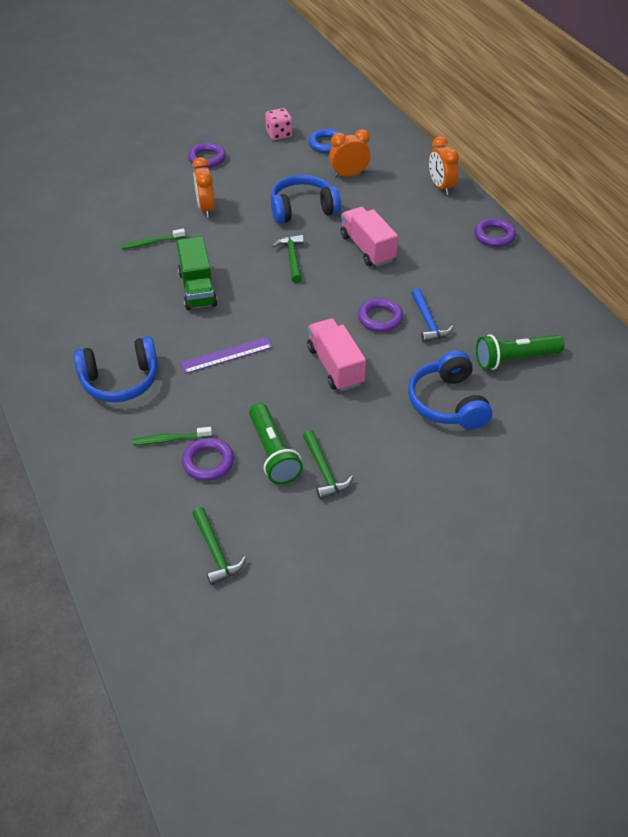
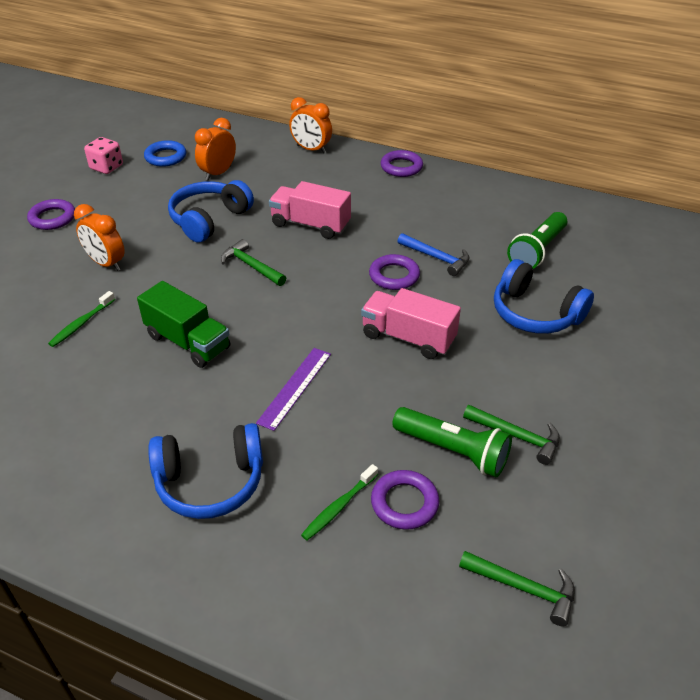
camera: 40 degrees left, 5 degrees down
blue headphones [74,336,158,402] -> blue headphones turned 45 degrees clockwise [148,423,263,519]

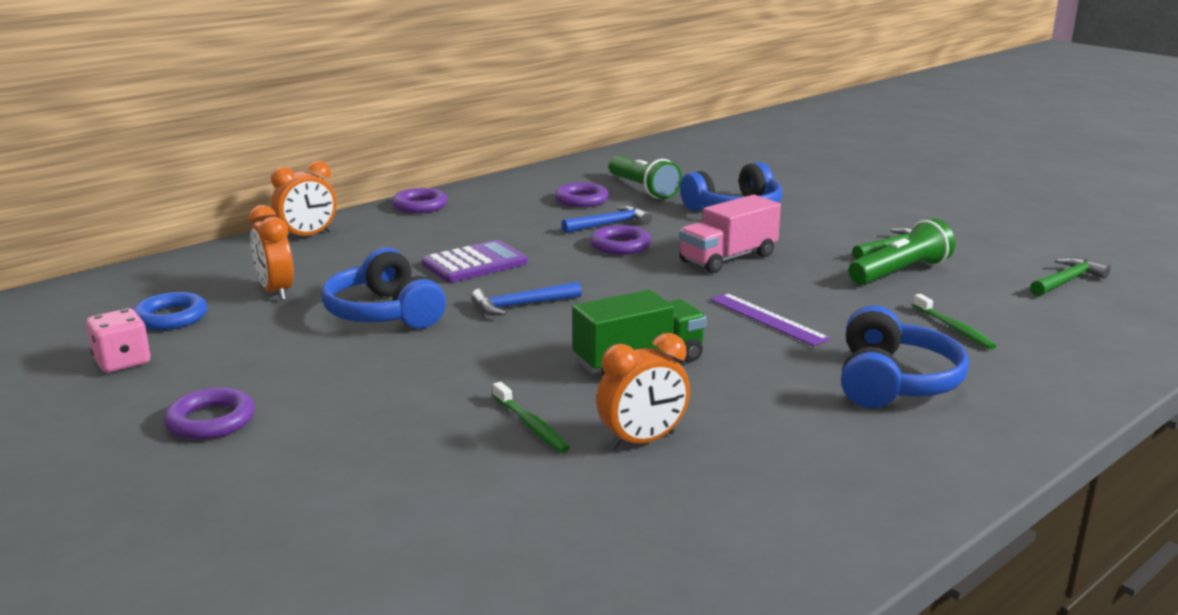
camera: 65 degrees left, 20 degrees down
orange clock [74,204,125,271] -> orange clock moved to [596,333,690,450]
green hammer [221,239,286,286] -> blue hammer [471,281,582,316]
pink truck [269,181,351,239] -> purple calculator [422,240,528,283]
purple ring [371,470,439,530] -> purple ring moved to [555,183,609,207]

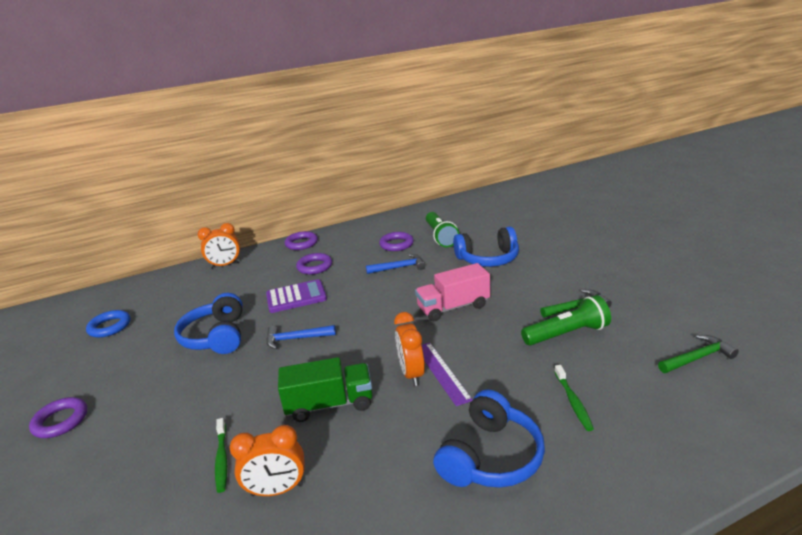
camera: 20 degrees right, 5 degrees up
pink dice [86,308,150,373] -> none
orange clock [248,205,294,301] -> orange clock moved to [394,312,425,386]
purple ring [590,225,651,255] -> purple ring moved to [296,253,332,275]

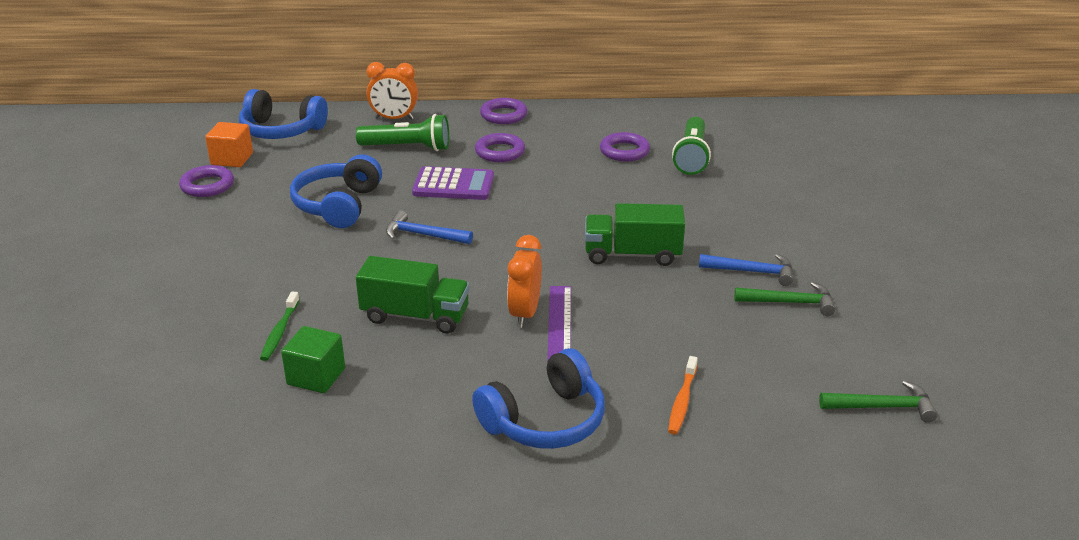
camera: 20 degrees right, 5 degrees up
purple ring [29,397,88,438] -> purple ring moved to [179,165,234,197]
blue ring [86,310,131,338] -> orange cube [205,122,253,167]
orange clock [230,425,305,496] -> green cube [281,326,345,393]
blue hammer [366,254,425,274] -> blue hammer moved to [699,254,793,286]
pink truck [415,263,490,321] -> green truck [585,203,685,266]
blue headphones [453,227,519,267] -> blue headphones moved to [239,89,328,139]
green flashlight [521,295,611,346] -> green flashlight moved to [356,114,449,151]
green toothbrush [555,365,594,431] -> orange toothbrush [668,356,698,434]

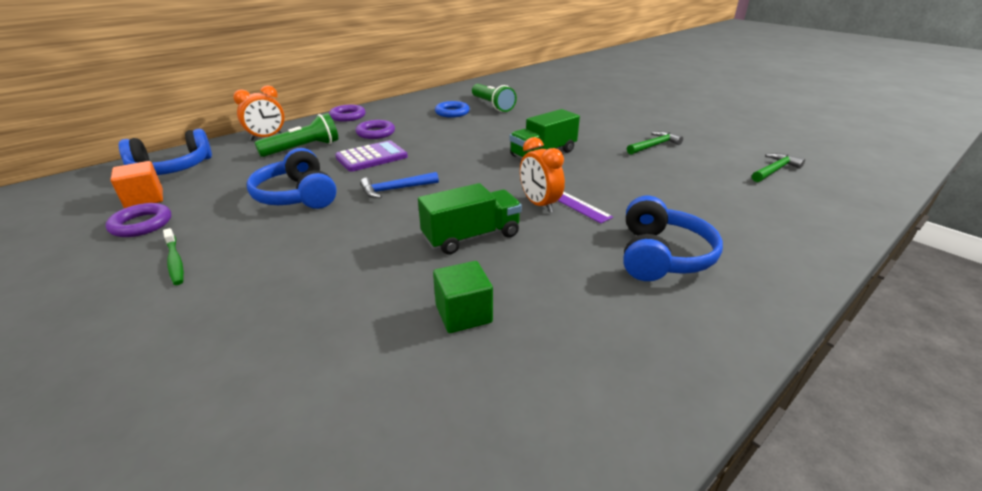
camera: 40 degrees left, 0 degrees up
green toothbrush [260,292,299,361] -> green toothbrush moved to [163,228,184,285]
purple ring [600,132,650,161] -> blue ring [435,101,470,118]
orange toothbrush [668,356,698,434] -> none
blue hammer [699,254,793,286] -> none

